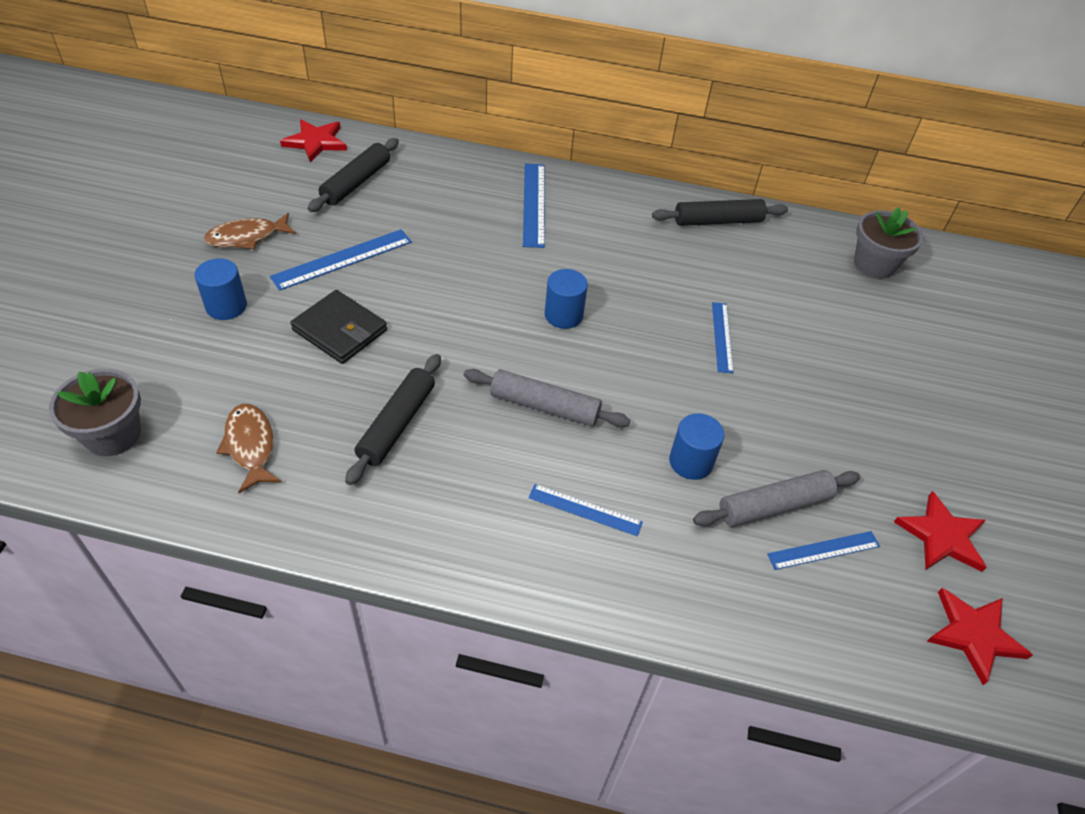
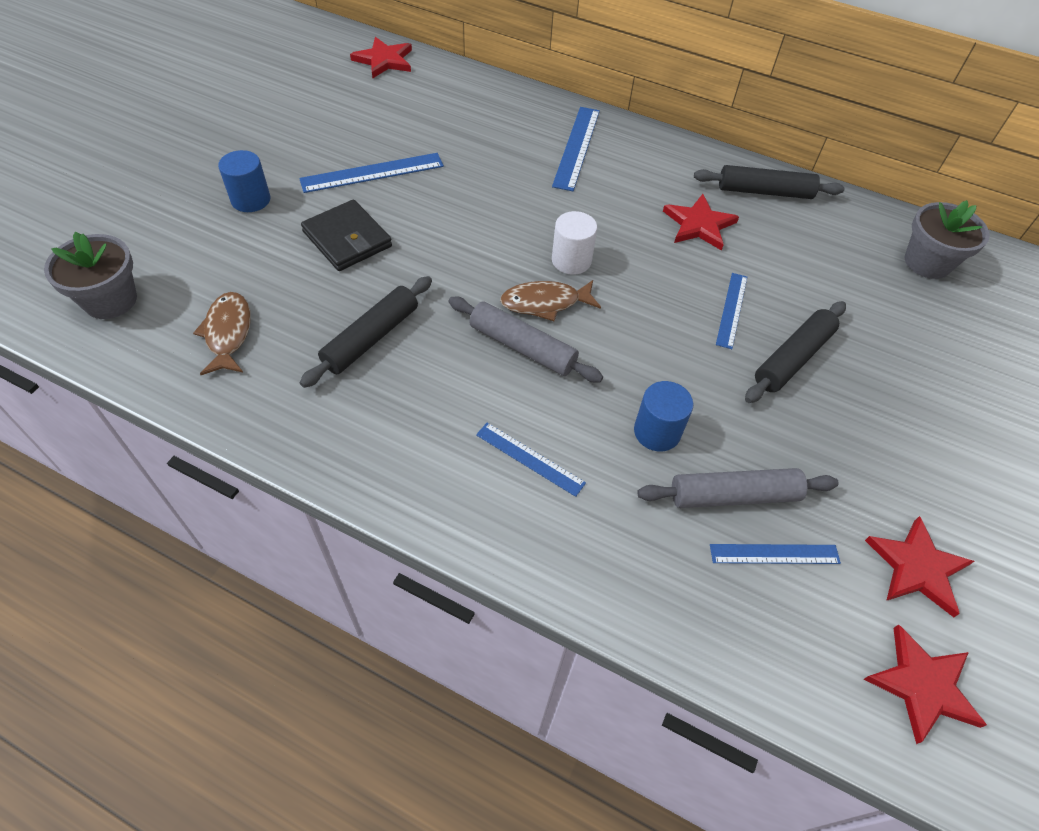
camera: 15 degrees right, 5 degrees up
brown fish [204,213,296,249] -> brown fish moved to [500,280,601,321]
black rolling pin [308,138,399,212] -> black rolling pin moved to [745,301,846,403]
blue cylinder [545,269,588,329] -> white cylinder [552,211,597,275]
none -> red star [663,194,739,251]

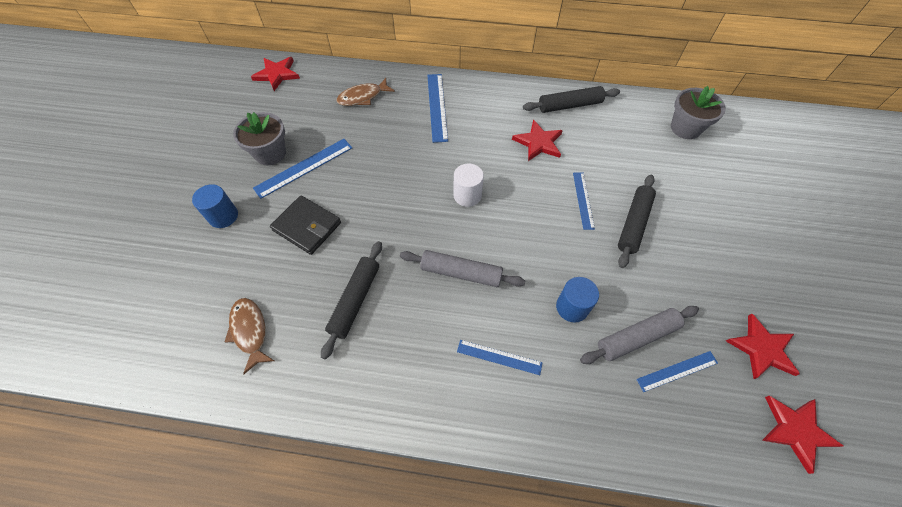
camera: 15 degrees left, 5 degrees up
grey flower pot [44,232,137,319] -> grey flower pot moved to [233,112,286,165]
brown fish [500,280,601,321] -> brown fish moved to [336,78,395,106]

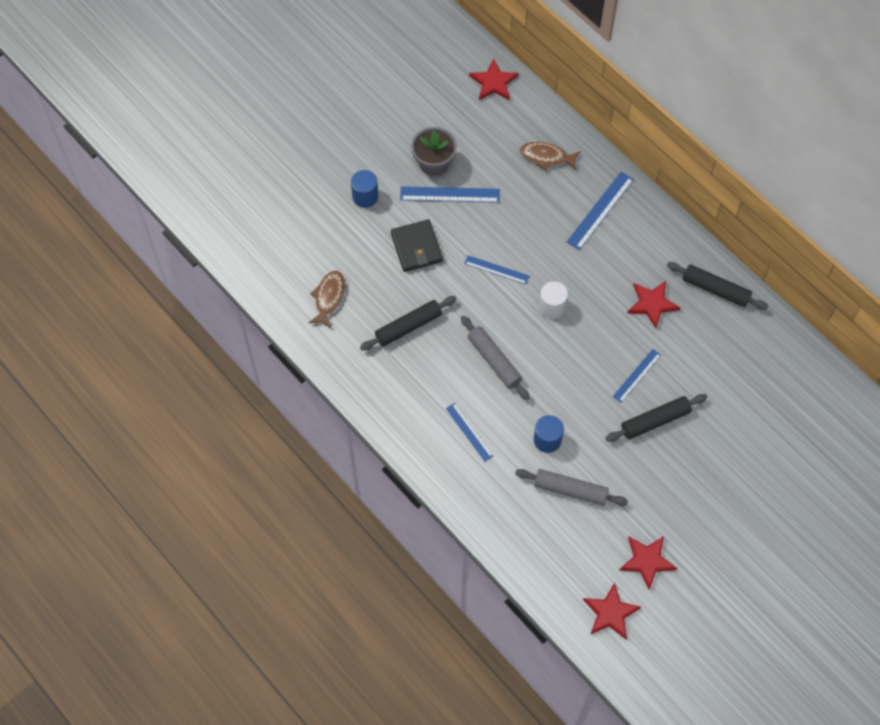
camera: 40 degrees right, 5 degrees up
blue ruler [636,351,718,392] -> blue ruler moved to [464,255,529,284]
grey flower pot [671,86,726,139] -> none

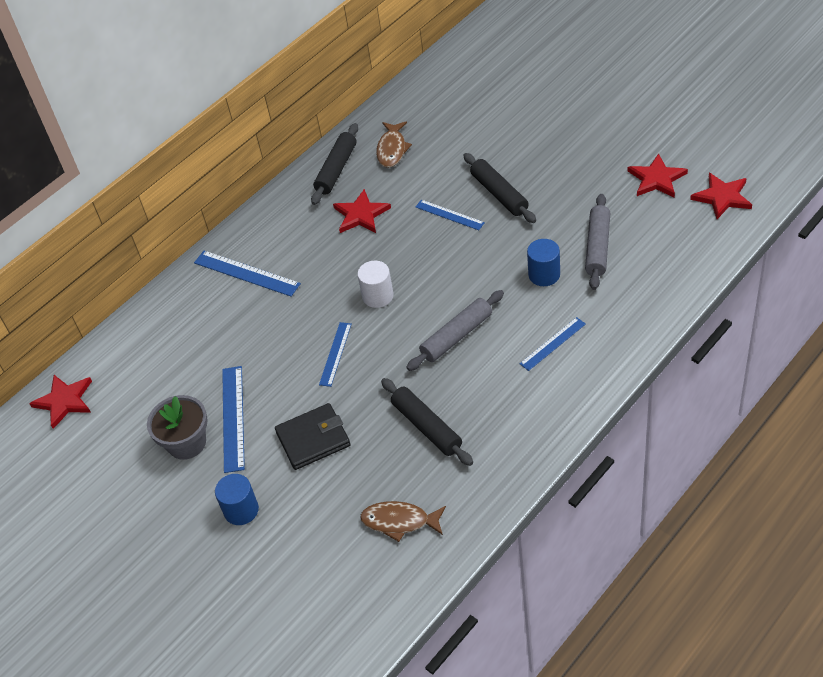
camera: 90 degrees left, 15 degrees down
brown fish [520,142,581,171] -> brown fish moved to [376,122,412,168]

